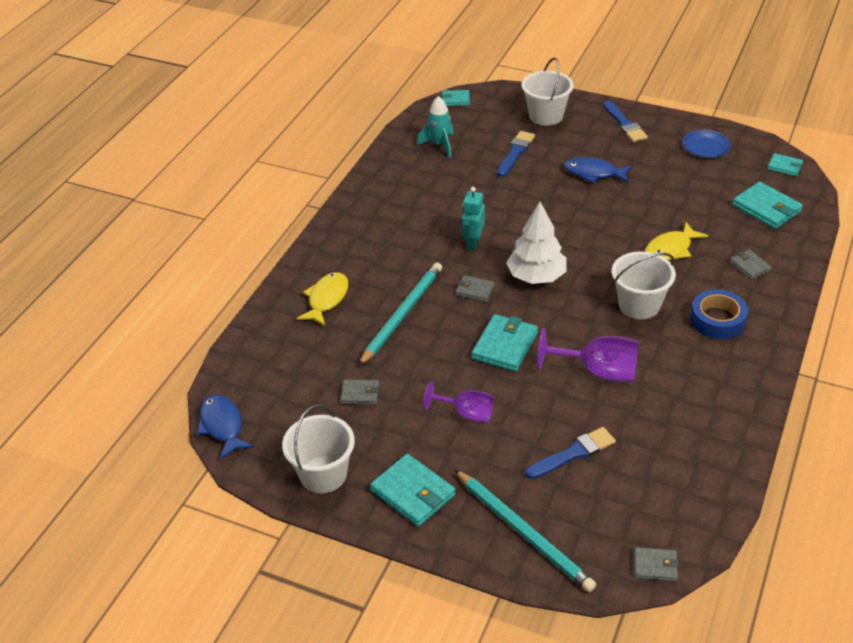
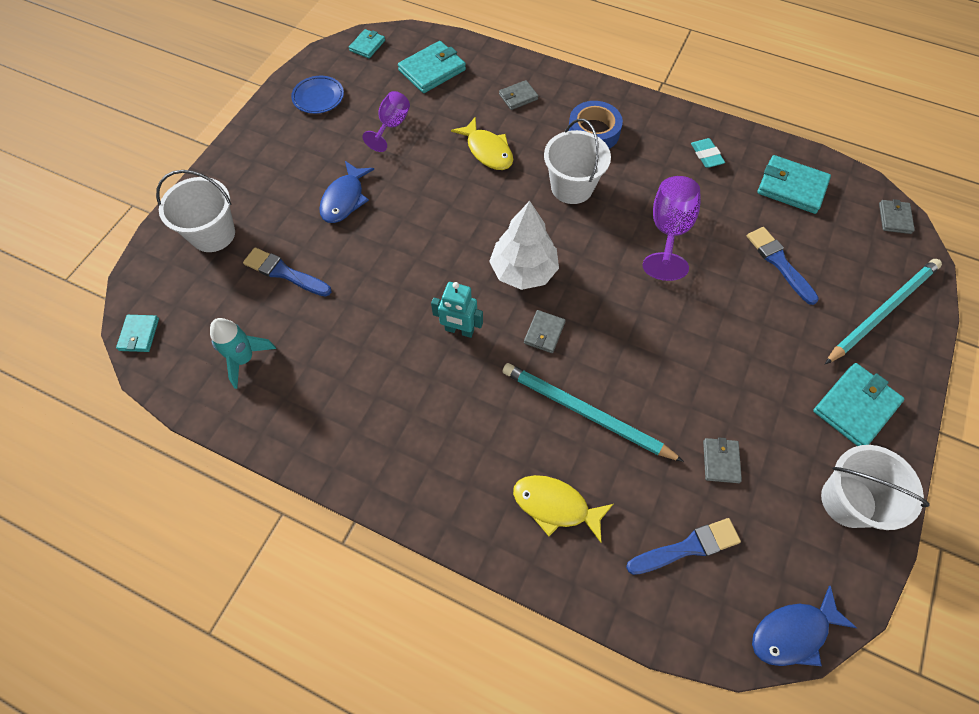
camera: 90 degrees left, 20 degrees up
purple goblet [423,382,494,423] -> purple goblet moved to [363,91,410,152]
turquoise wallet [472,314,538,372] -> turquoise wallet moved to [757,155,831,214]
blue brush [604,100,648,142] -> blue brush moved to [626,518,741,575]
none -> turquoise eraser [691,138,725,168]

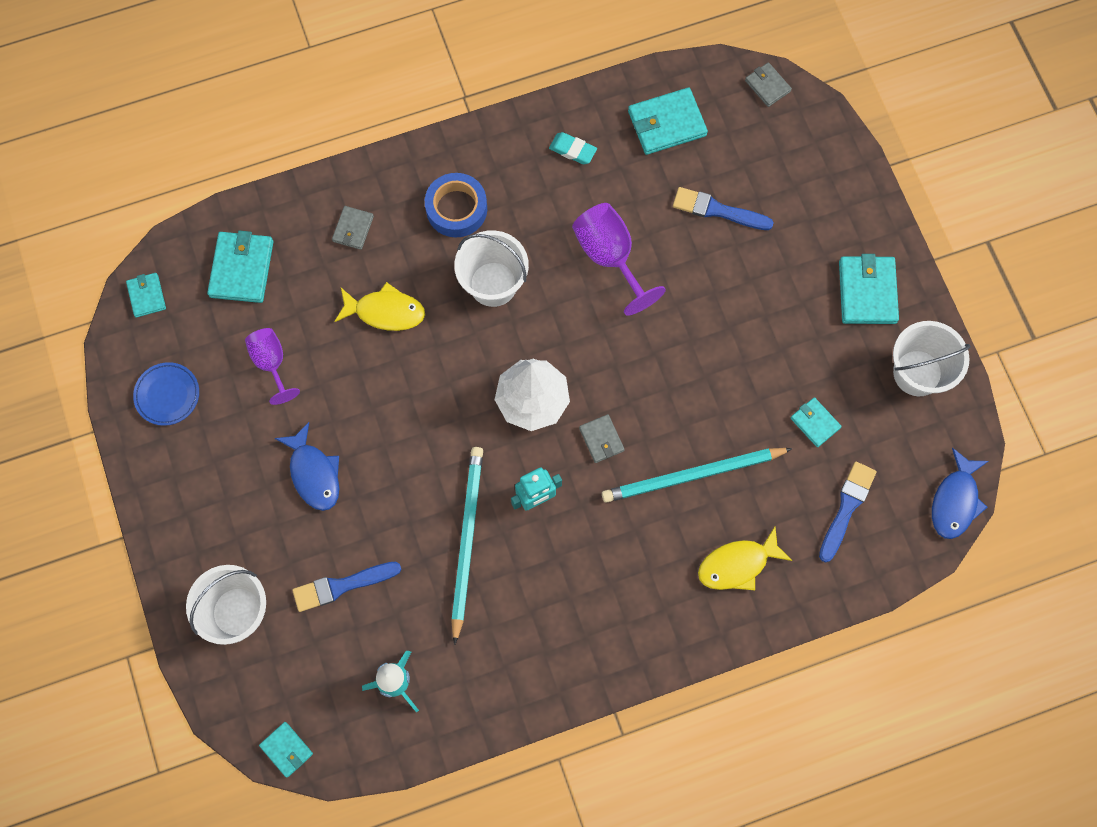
camera: 45 degrees left, 10 degrees up
grey wallet [703,437,742,483] -> turquoise wallet [791,397,842,447]
turquoise pencil [825,259,942,364] -> turquoise pencil moved to [451,447,483,645]

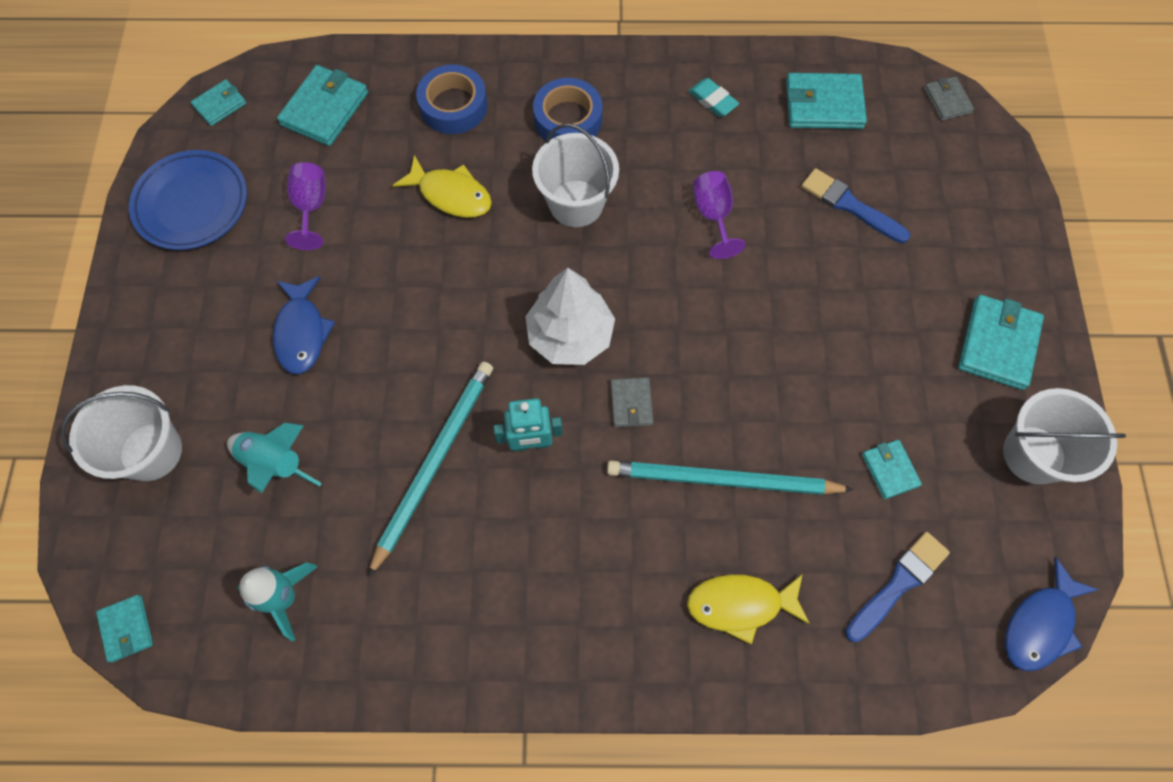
camera: 20 degrees right, 5 degrees down
turquoise wallet [126,273,166,318] -> turquoise wallet turned 45 degrees clockwise [191,79,246,126]
blue plate [133,362,199,426] -> blue plate [129,150,247,250], size x1.58
blue brush [292,562,401,612] -> turquoise rocket [227,423,322,493]
grey wallet [332,206,374,250] -> blue tape [416,65,487,134]
purple goblet [572,203,666,316] -> purple goblet [693,171,746,259], size x0.66

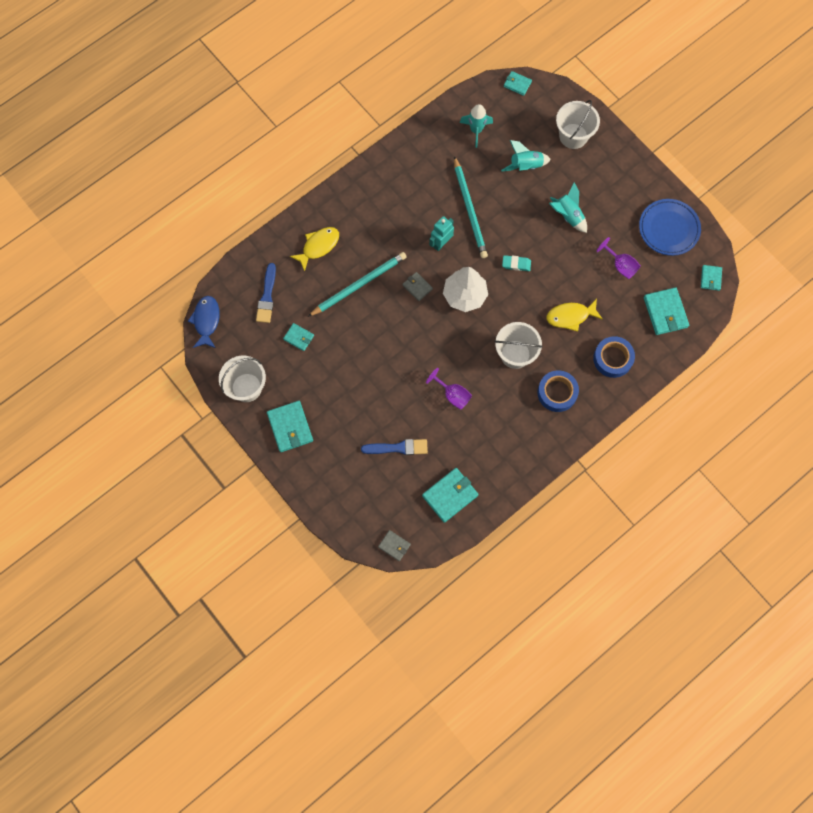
camera: 140 degrees right, 5 degrees up
blue fish [273,276,335,374] -> turquoise rocket [549,182,587,233]
turquoise eraser [688,78,739,117] -> turquoise eraser moved to [502,255,531,271]

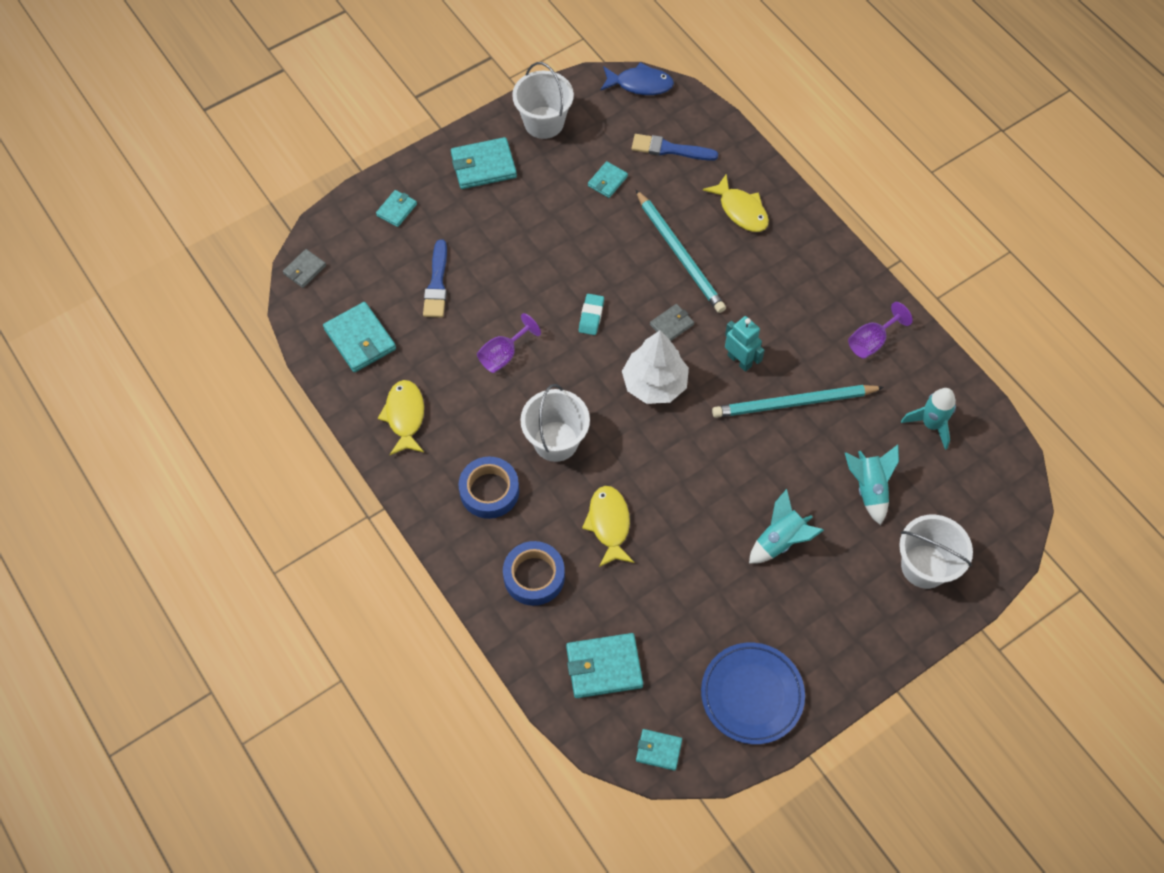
camera: 95 degrees right, 10 degrees down
turquoise eraser [502,255,531,271] -> turquoise eraser moved to [579,294,604,335]
turquoise wallet [504,71,532,96] -> turquoise wallet moved to [376,190,417,227]
purple goblet [596,237,641,279] -> purple goblet moved to [848,302,913,358]
none -> yellow fish [378,380,424,455]

